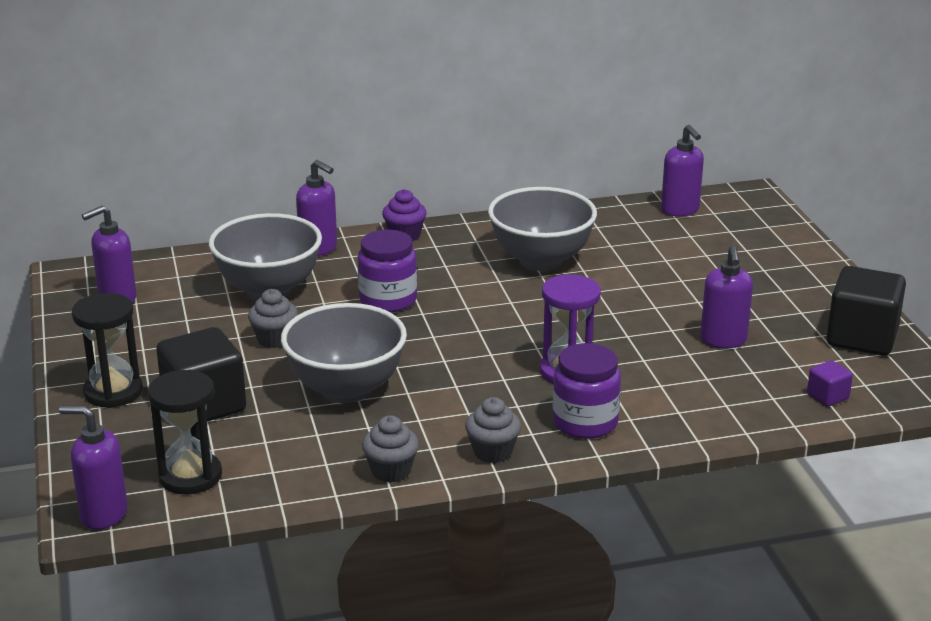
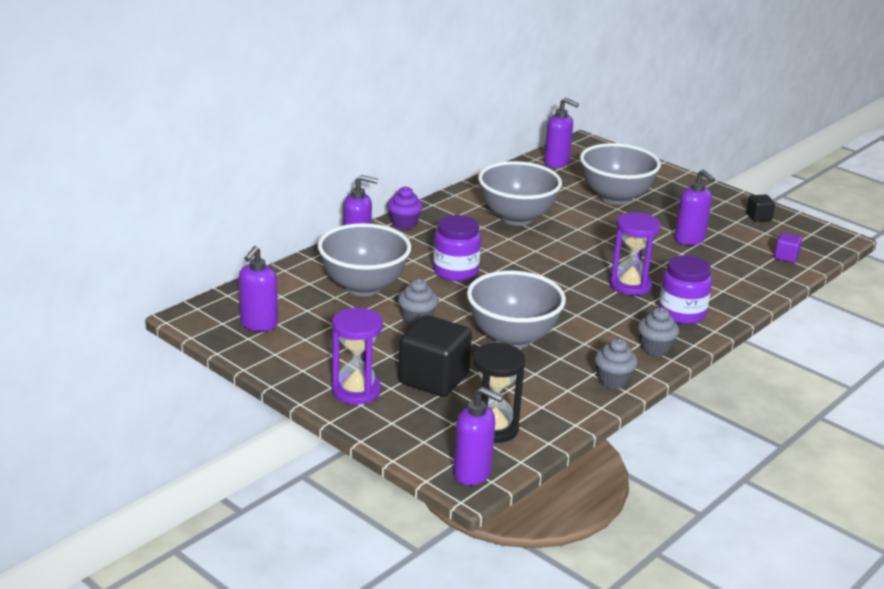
camera: 35 degrees left, 0 degrees up
purple soap dispenser [59,406,128,530] -> purple soap dispenser turned 135 degrees counterclockwise [453,387,503,486]
black hourglass [72,293,143,408] -> purple hourglass [332,308,383,405]
black cube [827,266,906,356] -> black cube [746,194,775,221], size x0.47
none -> grey bowl [580,143,661,205]

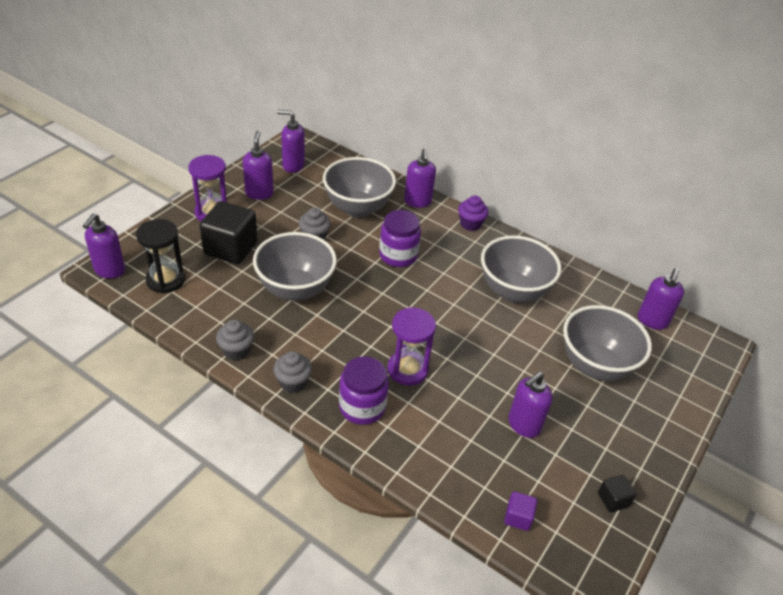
camera: 80 degrees right, 15 degrees up
none -> purple soap dispenser [243,131,274,200]

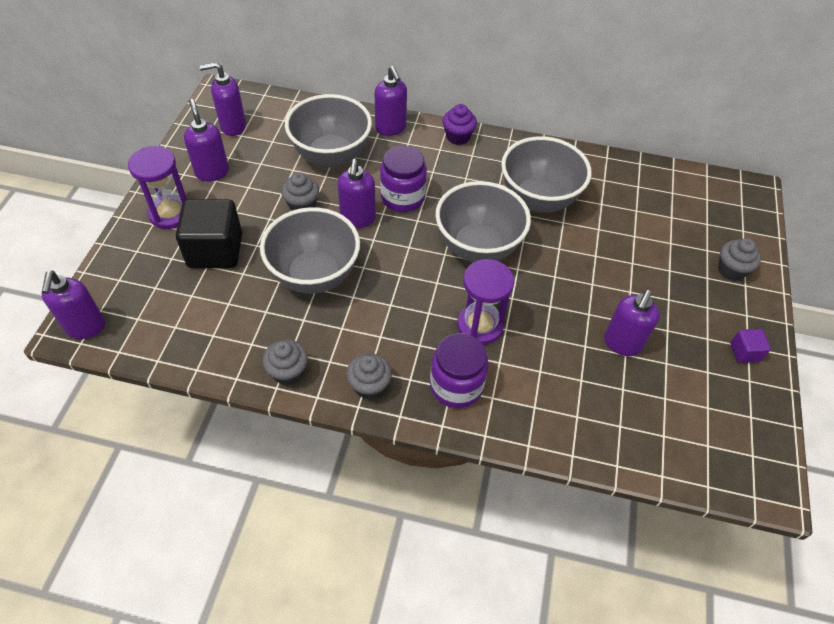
camera: 20 degrees left, 10 degrees up
black hourglass [136,219,185,293] -> none
purple cube [504,491,537,531] -> purple cube moved to [730,329,771,363]
grey bowl [563,305,652,381] -> grey bowl moved to [435,181,531,262]
black cube [598,475,637,513] -> none
purple soap dispenser [638,268,684,330] -> purple soap dispenser moved to [338,159,376,228]
none -> grey cupcake [718,238,761,281]

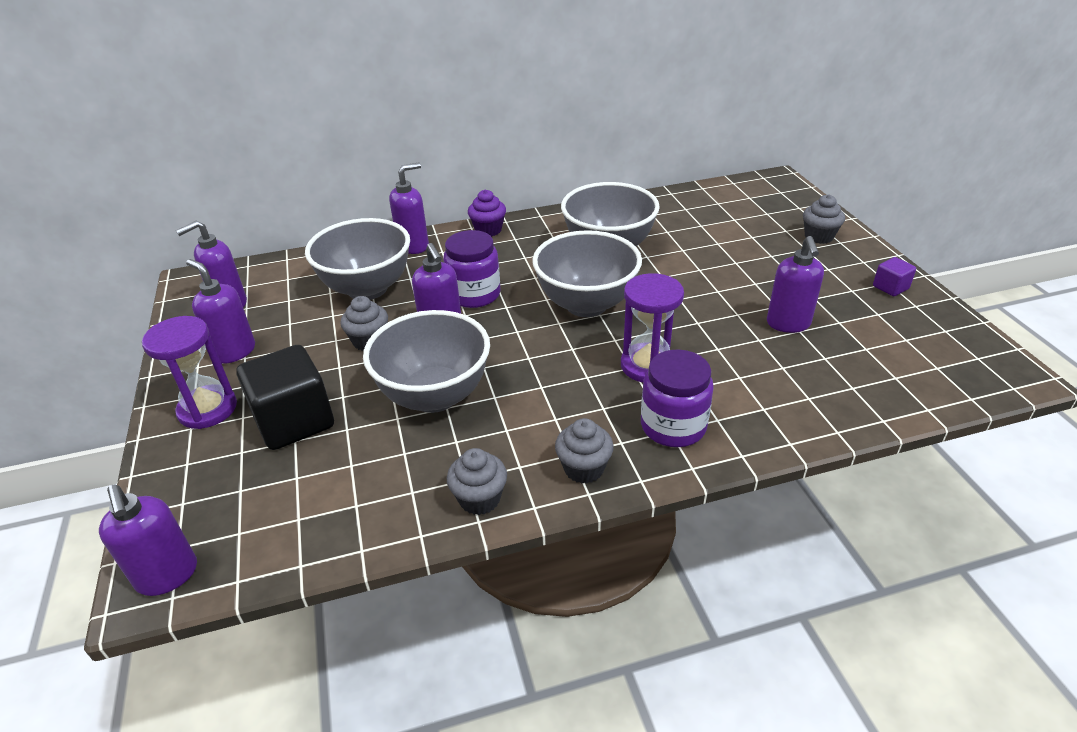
camera: 25 degrees left, 15 degrees down
purple soap dispenser [375,66,407,136] -> purple soap dispenser turned 75 degrees counterclockwise [389,162,429,254]

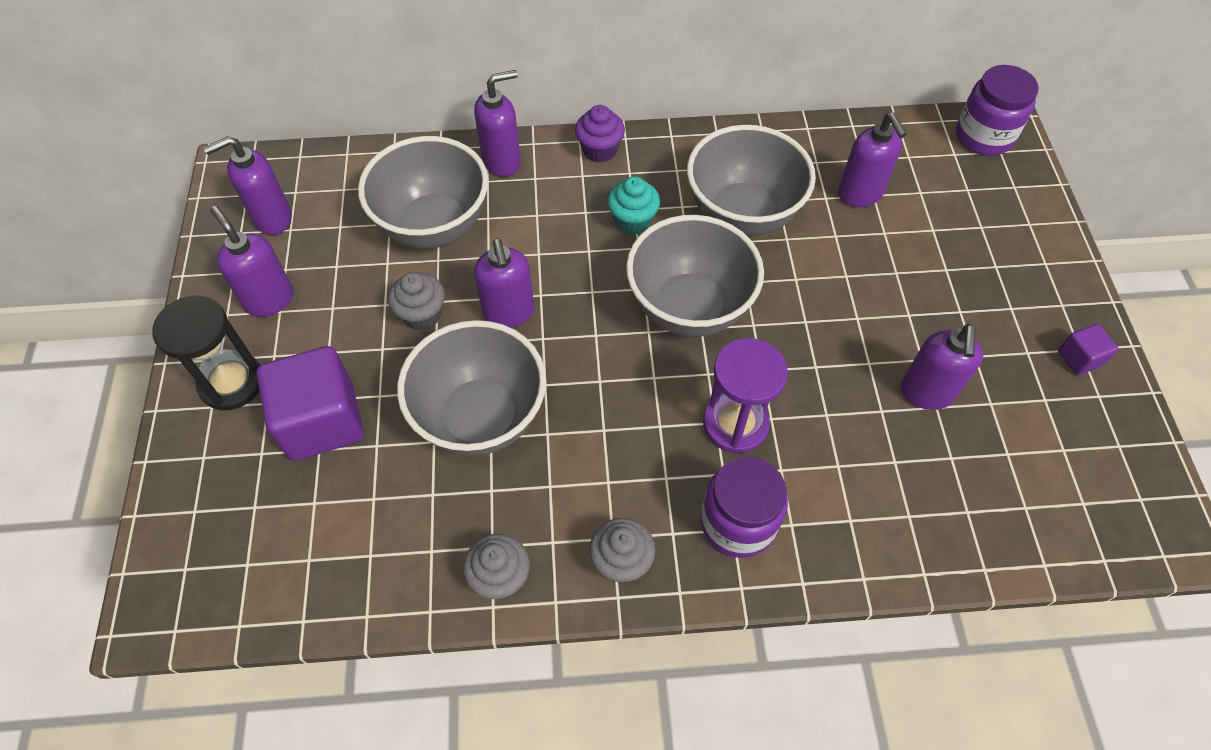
camera: 10 degrees right, 20 degrees up
purple soap dispenser [99,484,197,596] -> purple soap dispenser moved to [838,113,907,207]
purple hourglass [142,316,237,429] -> black hourglass [152,296,260,410]
black cube [236,345,334,450] -> purple cube [257,346,364,461]
purple jar [443,230,500,308] -> purple jar moved to [956,65,1039,156]
grey cupcake [803,194,845,244] -> none
none -> turquoise cupcake [607,176,660,235]

